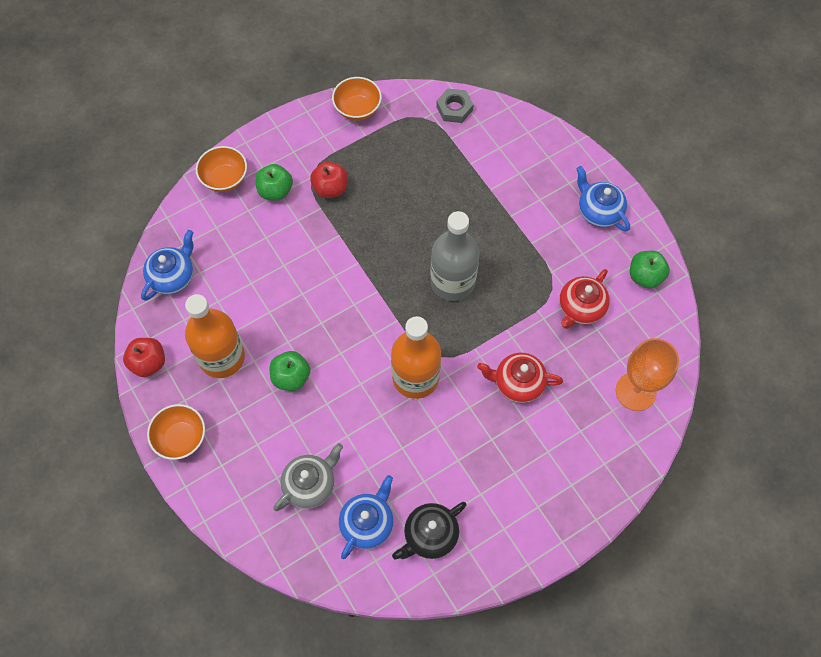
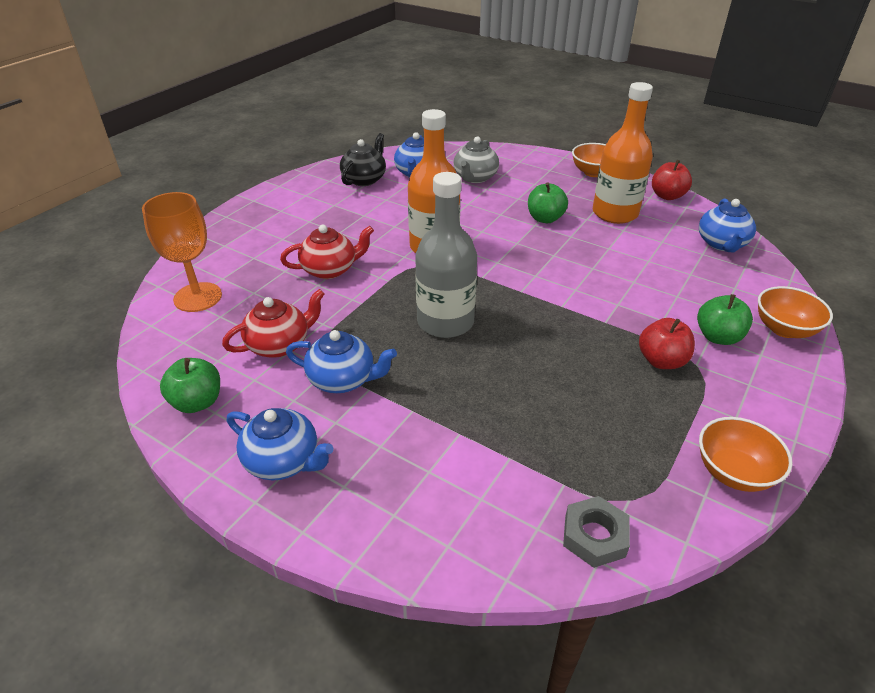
camera: 155 degrees right, 25 degrees down
red teapot [559,269,610,329] -> red teapot turned 45 degrees clockwise [222,289,325,358]
none -> blue teapot [286,330,397,393]

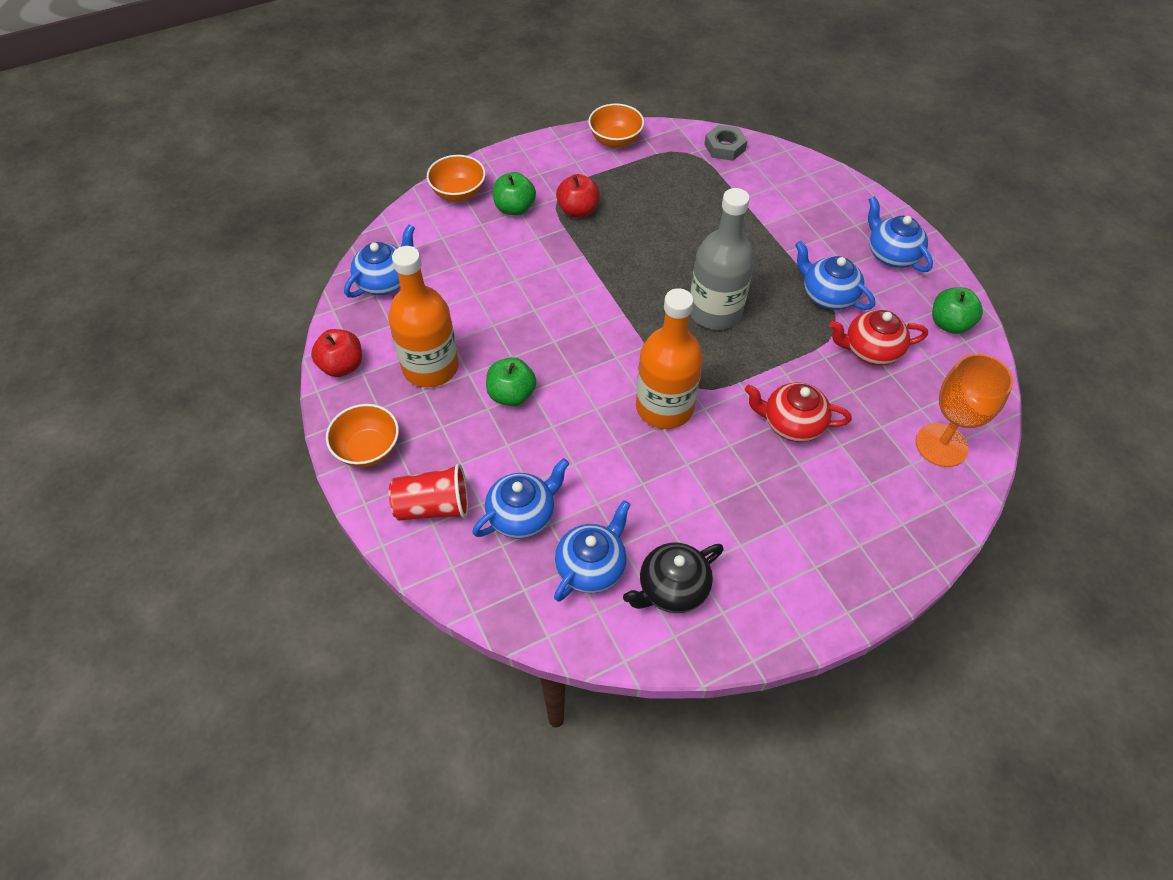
camera: 150 degrees left, 15 degrees up
grey teapot [453,136,499,183] -> blue teapot [472,458,569,539]
none -> red cup [389,464,468,521]

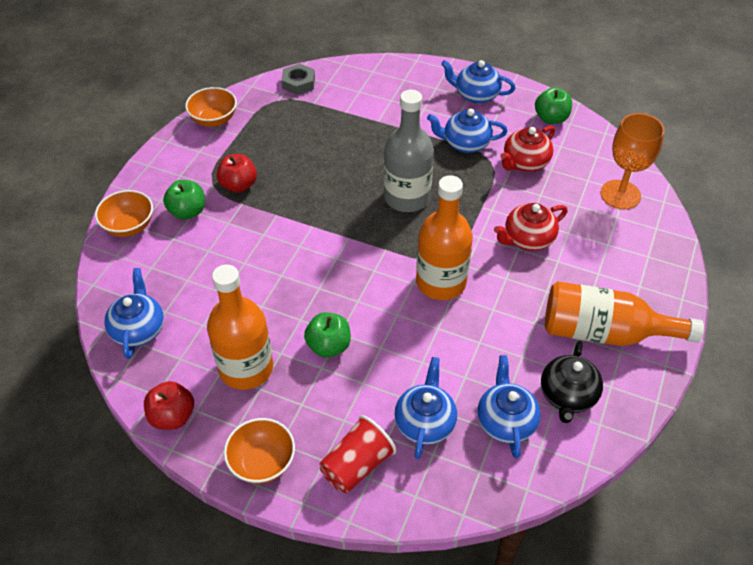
camera: 40 degrees left, 5 degrees down
none -> orange bottle [545,281,704,346]

